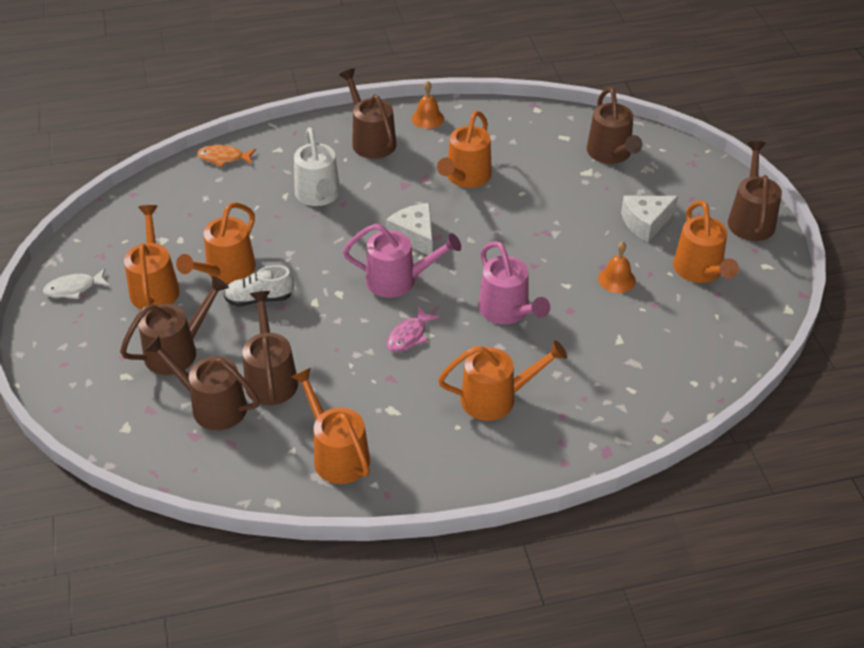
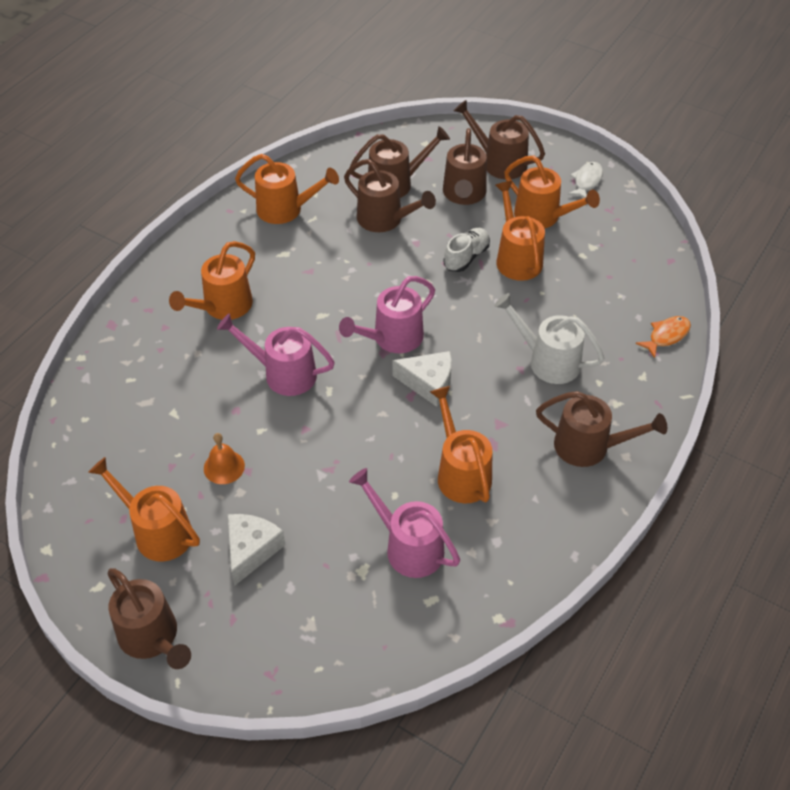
camera: 135 degrees right, 5 degrees up
pink fish [387,306,440,352] -> none
orange bell [412,81,444,129] -> none
brown watering can [587,87,642,164] -> brown watering can moved to [454,100,545,179]
none -> pink watering can [349,468,460,578]

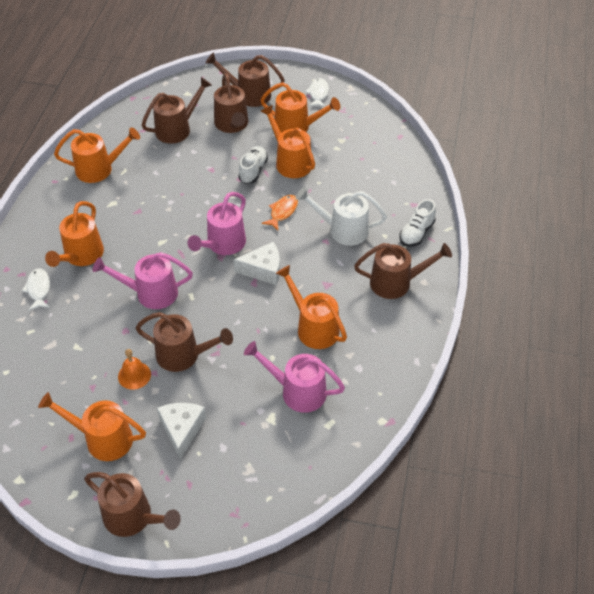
camera: 20 degrees left, 0 degrees up
brown watering can [344,159,436,232] -> brown watering can moved to [136,312,233,372]
orange fish [636,316,691,358] -> orange fish moved to [262,195,298,230]
none -> white fish [22,269,50,311]
none -> white shoe [399,199,436,247]

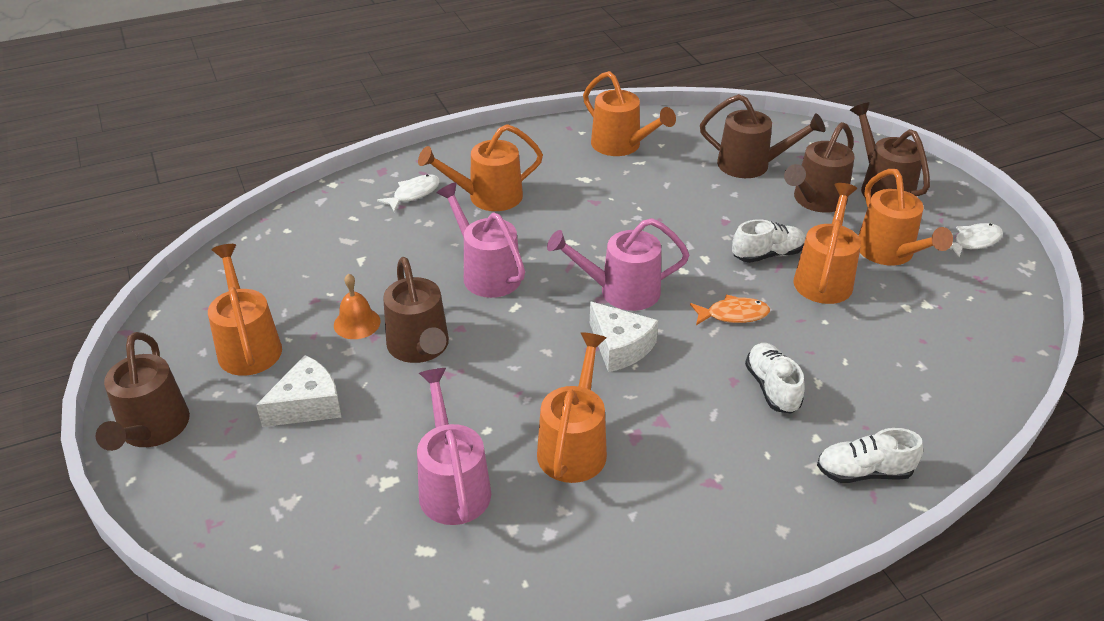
camera: 55 degrees right, 10 degrees down
white watering can [296,187,387,246] -> white shoe [745,343,805,414]
brown watering can [354,243,452,299] -> none

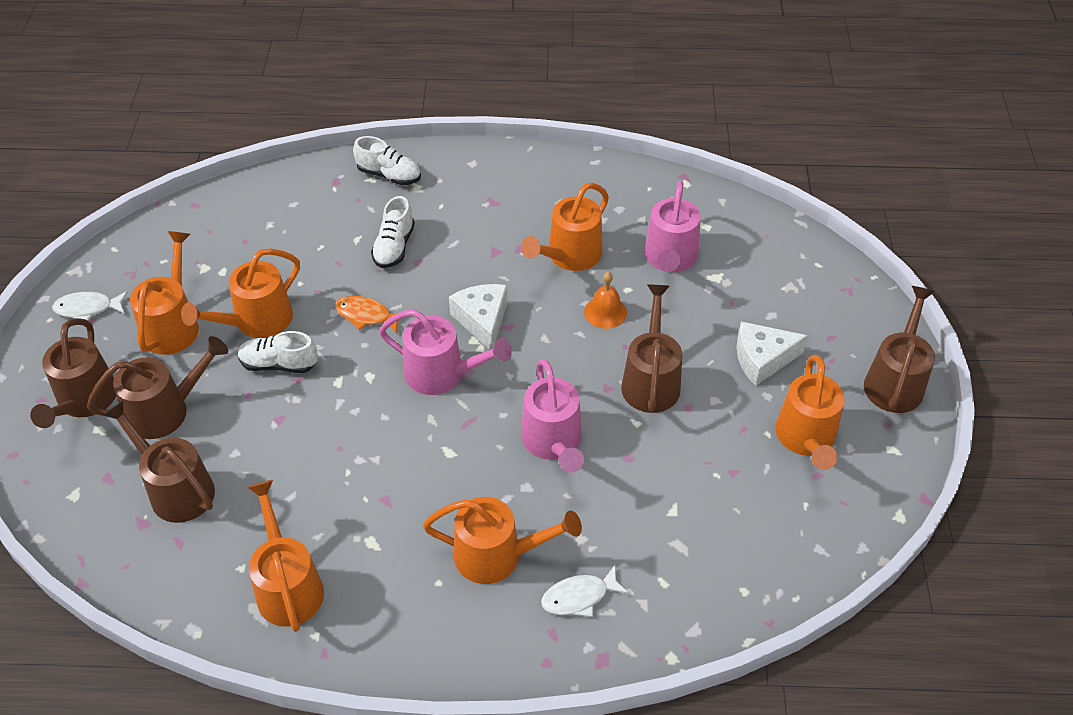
camera: 155 degrees left, 10 degrees up
orange bell [334,273,381,339] -> orange bell moved to [584,272,627,329]

